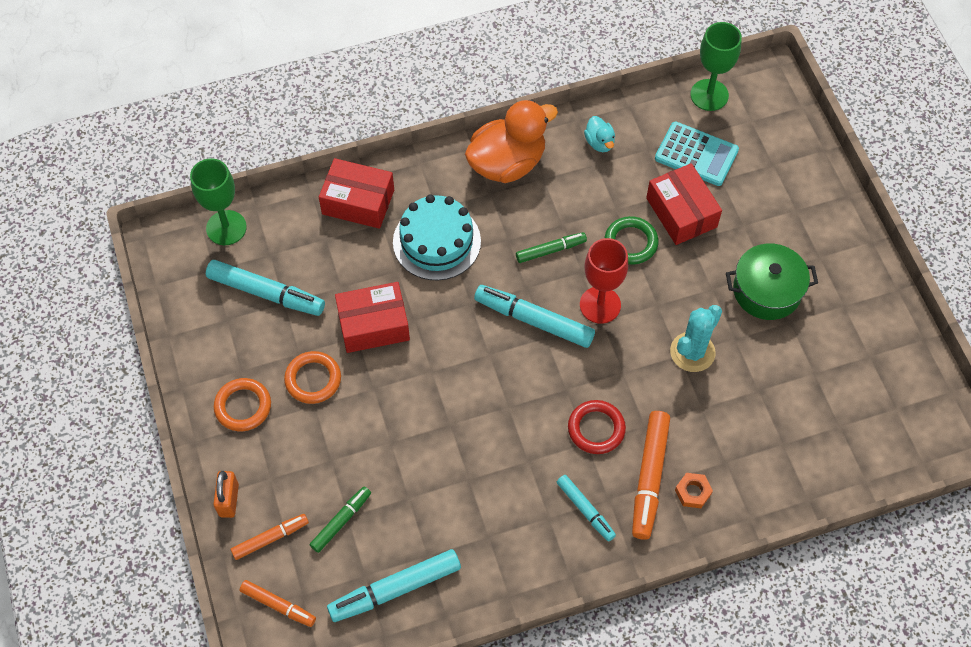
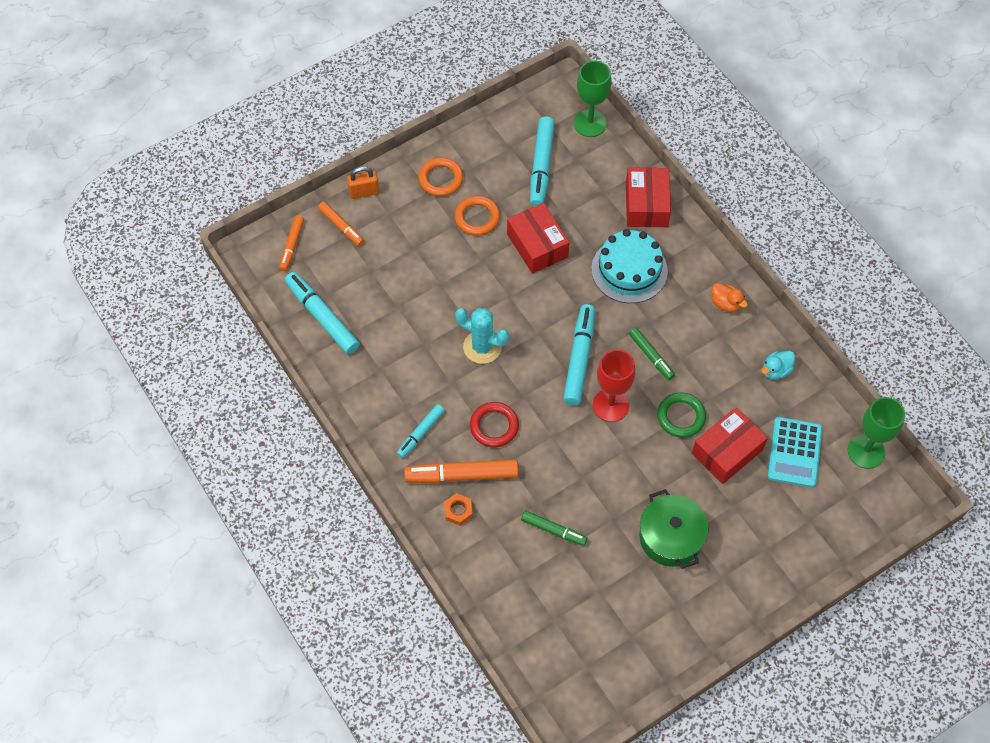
camera: 75 degrees right, 0 degrees up
green marker [310,486,371,553] -> green marker moved to [521,511,587,546]
orange duck [465,100,558,183] -> orange duck [712,283,748,312], size x0.45
turquoise cactus [670,305,722,372] -> turquoise cactus moved to [455,308,509,364]

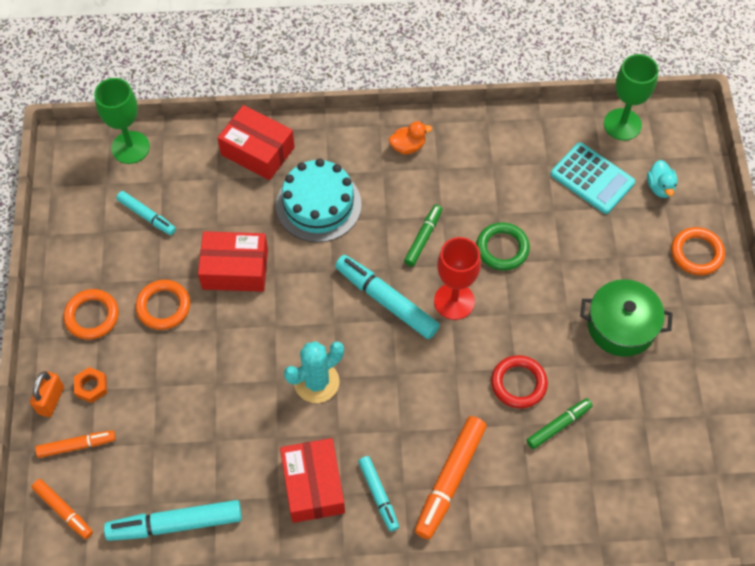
camera: 60 degrees left, 0 degrees up
orange nut [444,493,473,526] -> orange nut moved to [74,367,107,403]
red ring [470,402,519,447] -> red ring moved to [491,355,548,408]
turquoise marker [530,116,555,207] -> turquoise marker [116,191,176,235], size x0.60
green marker [629,327,675,380] -> green marker turned 60 degrees counterclockwise [404,205,442,266]
red box [692,407,768,484] -> red box moved to [280,438,345,523]
turquoise duck [761,351,795,379] -> turquoise duck moved to [647,160,677,198]
none -> orange ring [671,227,725,275]

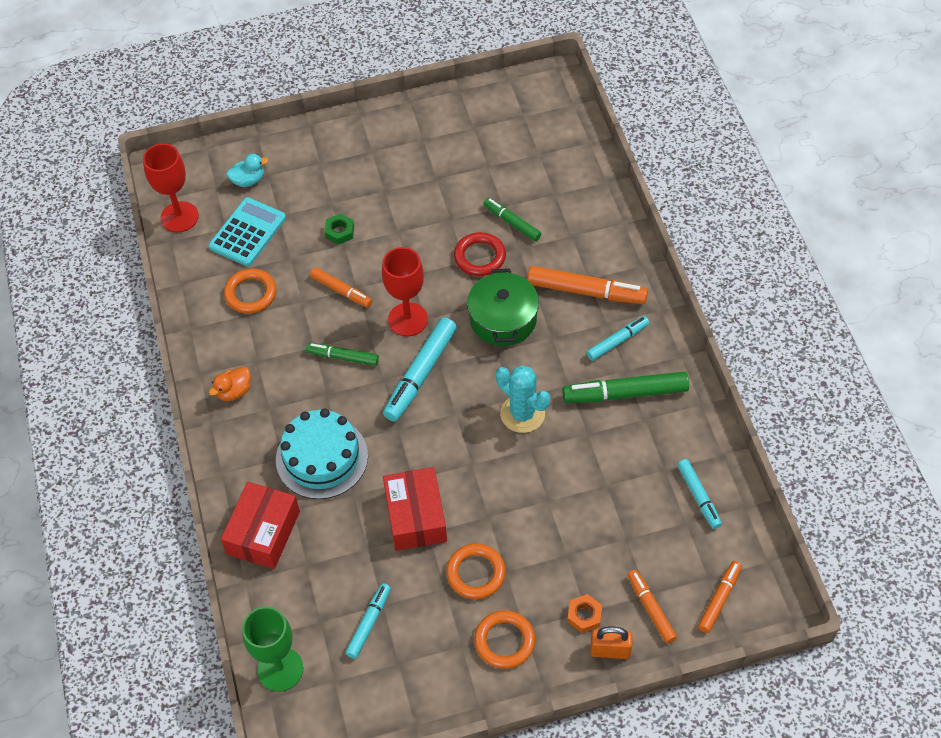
camera: 100 degrees left, 5 degrees down
turquoise marker [104,500,242,541] -> turquoise marker [677,459,722,529], size x0.60
red box [280,438,345,523] -> green marker [562,372,689,403]
orange duck [389,121,432,155] -> orange duck turned 105 degrees counterclockwise [209,367,251,401]
green ring [476,222,530,271] -> orange marker [310,267,372,308]
green pot [580,279,673,357] -> green pot moved to [467,268,539,346]
green goblet [604,54,659,141] -> red goblet [143,143,199,232]
orange ring [671,227,725,275] -> orange ring moved to [224,269,277,314]
none -> green nut [324,214,354,245]

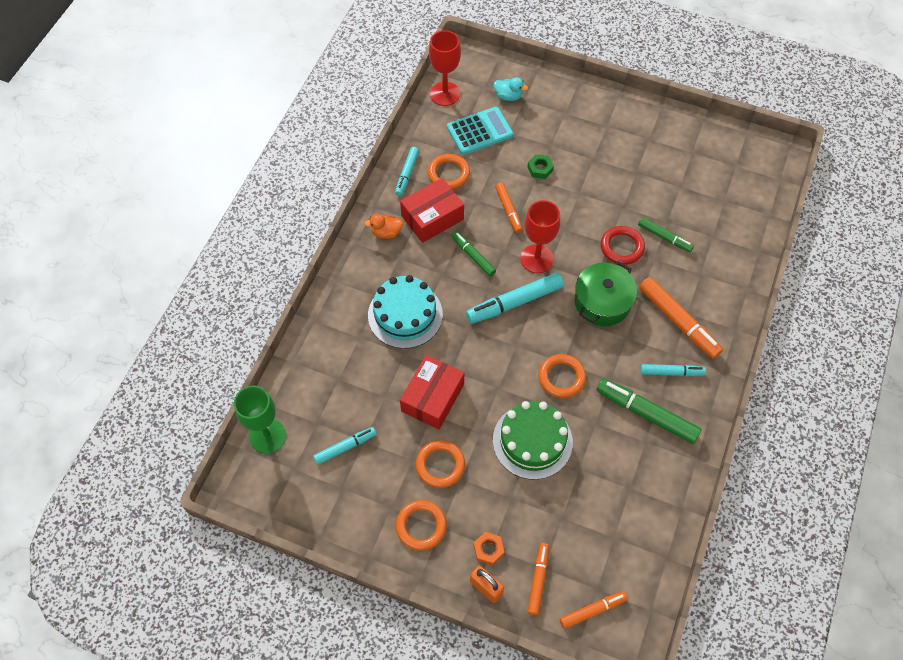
camera: 35 degrees right, 5 degrees up
red box [221,482,300,569] -> red box moved to [400,178,464,243]
green marker [483,198,541,241] -> green marker turned 135 degrees clockwise [638,217,694,252]
turquoise cactus [496,365,550,433] -> orange ring [539,354,586,398]
turquoise marker [677,459,722,529] -> turquoise marker moved to [395,147,419,196]
none -> green cake [493,401,573,480]

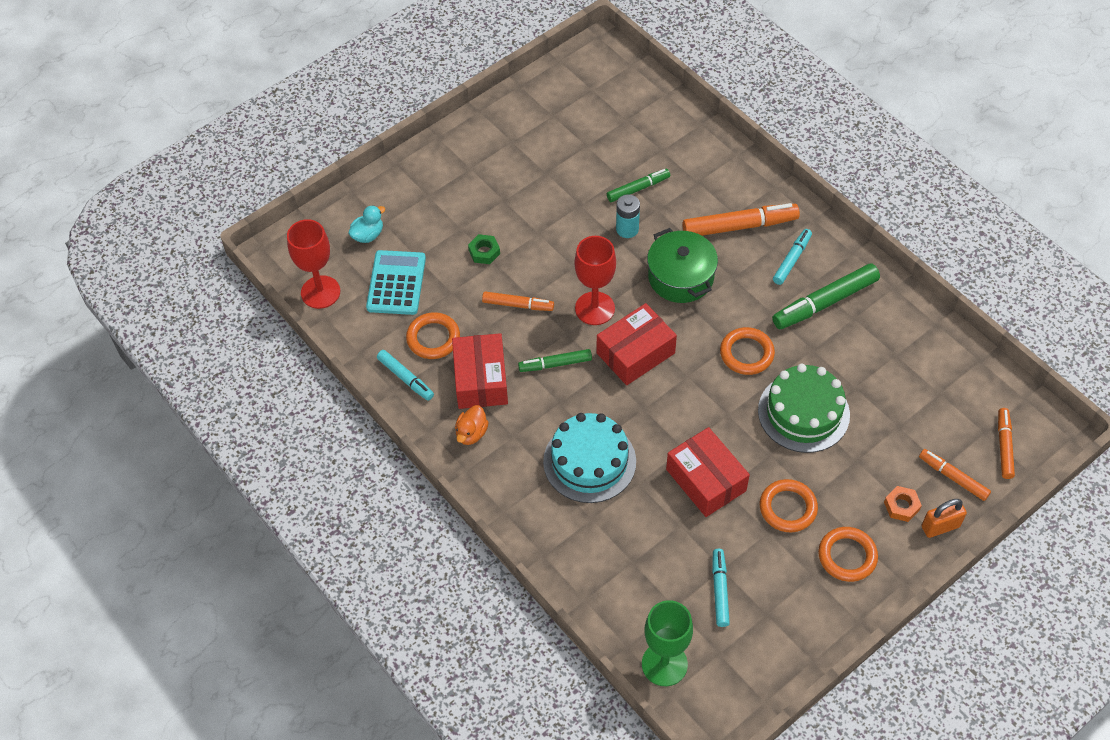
camera: 60 degrees left, 5 degrees down
turquoise marker [466,273,564,324] -> red box [597,303,677,385]
red ring [601,226,645,265] -> turquoise battery [616,194,640,238]

